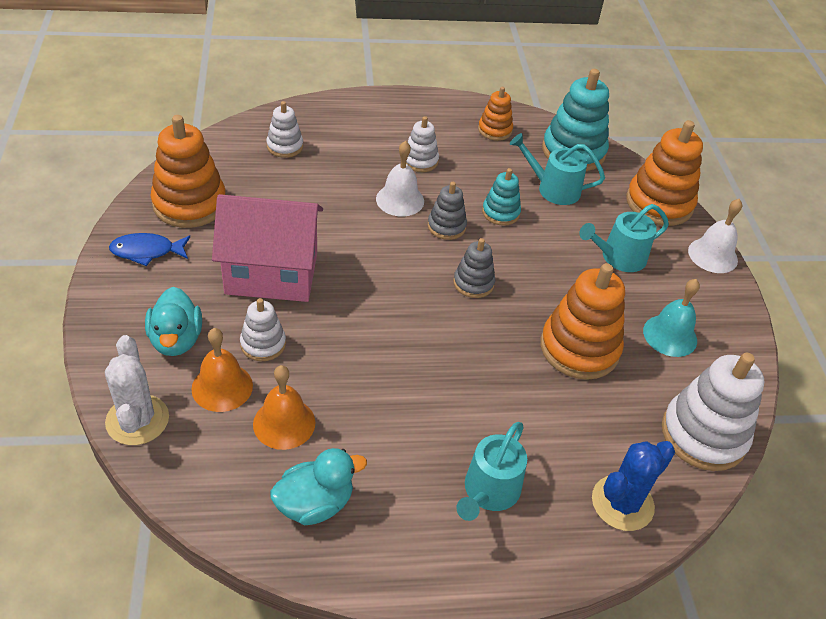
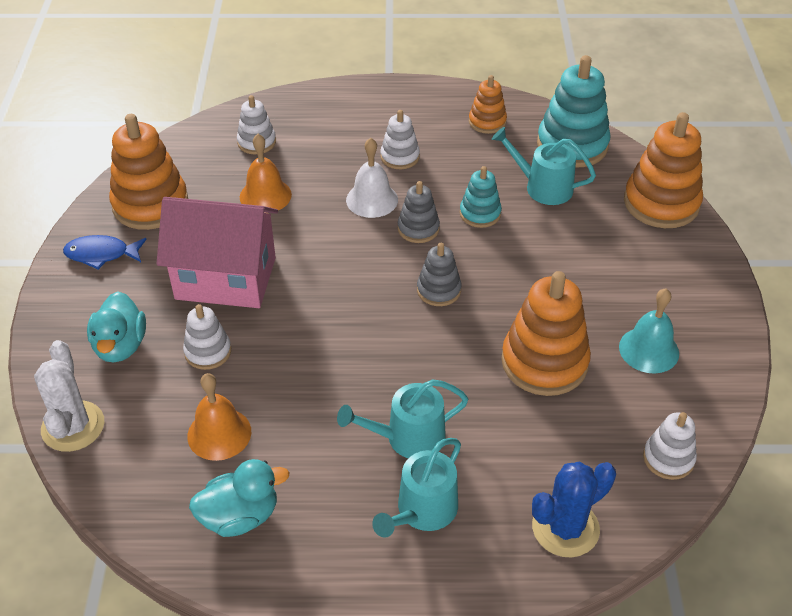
camera: 10 degrees right, 0 degrees up
orange bell [191,328,253,412] -> orange bell moved to [240,134,292,213]
turquoise watering can [579,204,669,272] -> turquoise watering can moved to [337,379,468,458]
white stacking toy [662,353,764,471] -> white stacking toy [643,412,697,480], size x0.54
white bell [688,199,742,273] -> none

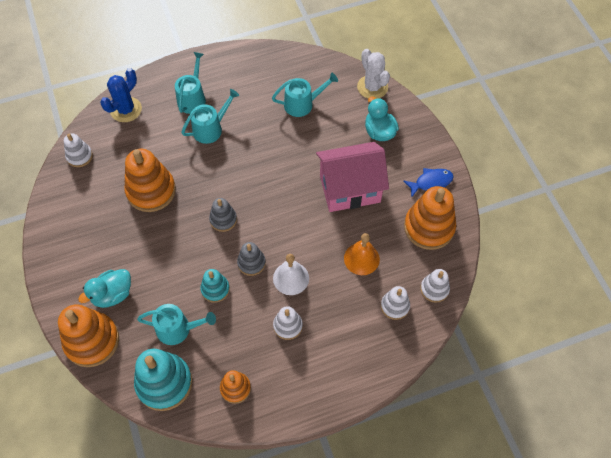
camera: 160 degrees right, 15 degrees up
white stacking toy [183,304,231,370] -> white stacking toy moved to [420,269,450,303]
orange bell [187,373,251,461] -> turquoise watering can [272,73,338,117]
turquoise duck [189,459,289,537] -> turquoise duck moved to [78,269,131,308]
turquoise bell [619,289,679,373] -> none

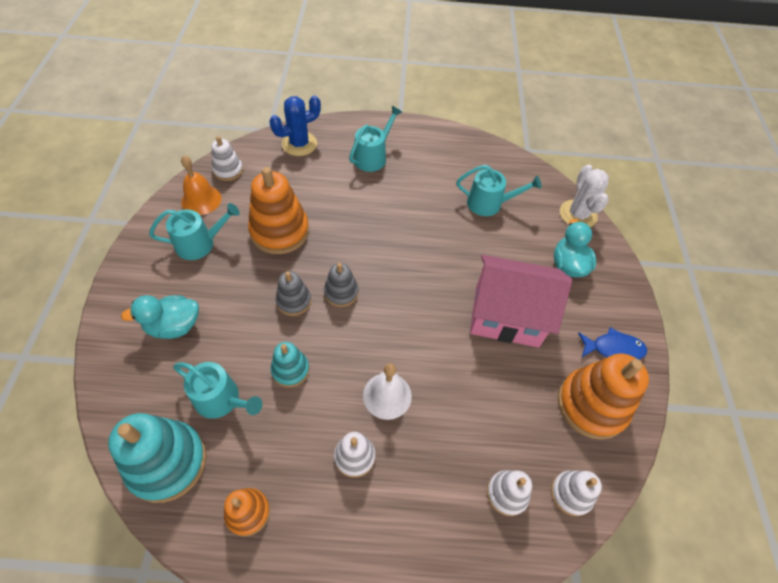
camera: 20 degrees right, 5 degrees down
orange stacking toy [58,304,119,367] -> none
turquoise watering can [181,89,239,144] -> turquoise watering can moved to [149,203,240,260]
grey stacking toy [237,242,266,276] -> grey stacking toy moved to [275,271,311,316]
orange bell [344,233,380,275] -> orange bell moved to [181,156,222,215]

